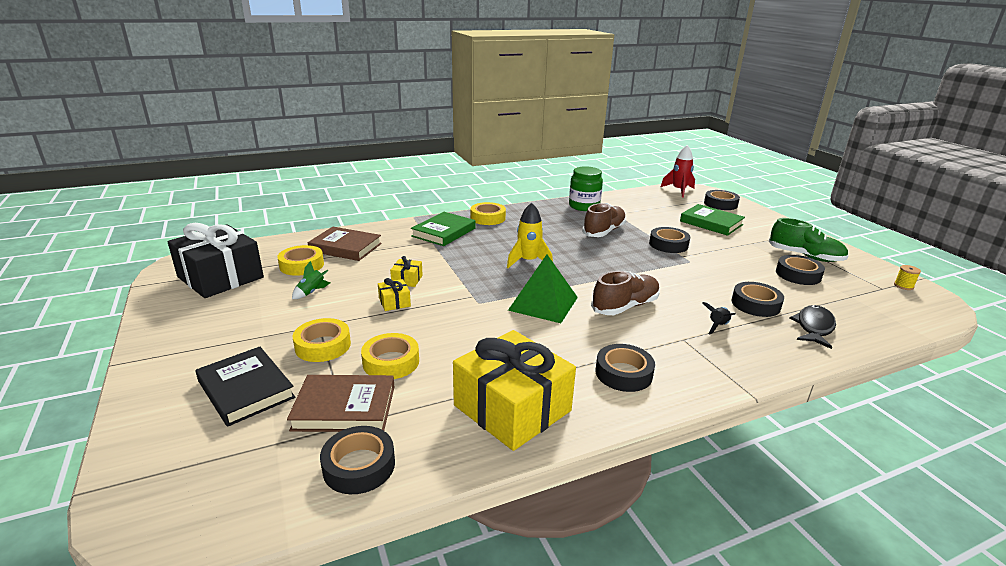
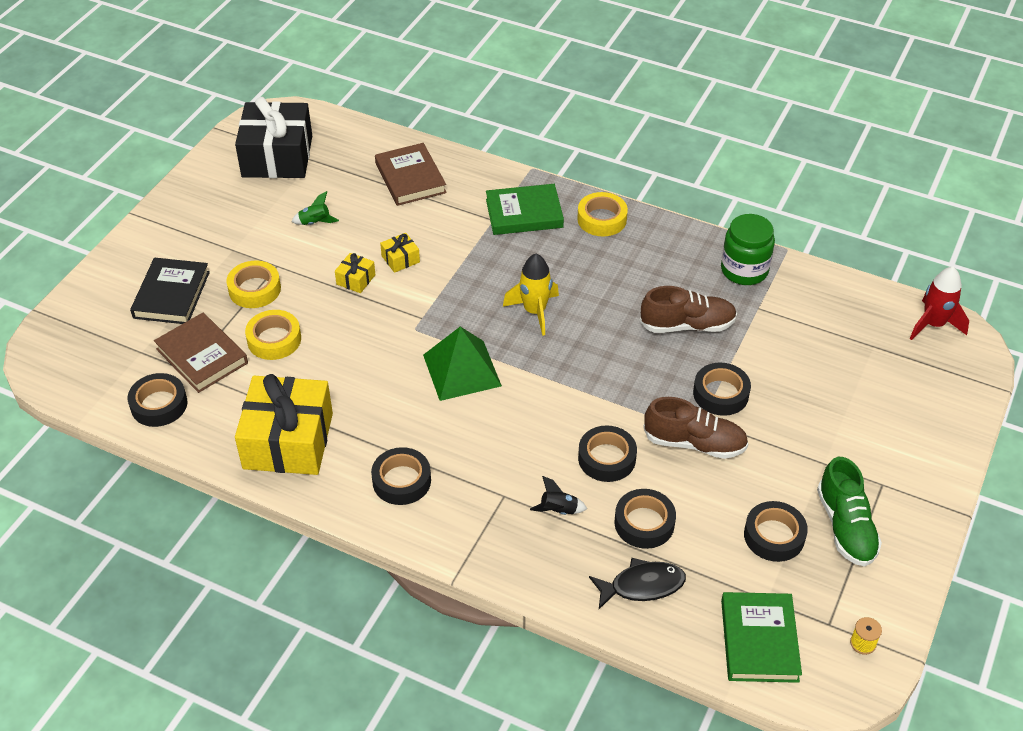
camera: 50 degrees right, 20 degrees up
yellow tape [277,245,324,276] -> none
brown shoe [591,271,660,315] -> brown shoe moved to [643,397,748,459]
green book [680,204,745,236] -> green book moved to [721,592,802,683]
black tape [704,190,740,210] -> black tape moved to [578,425,637,482]

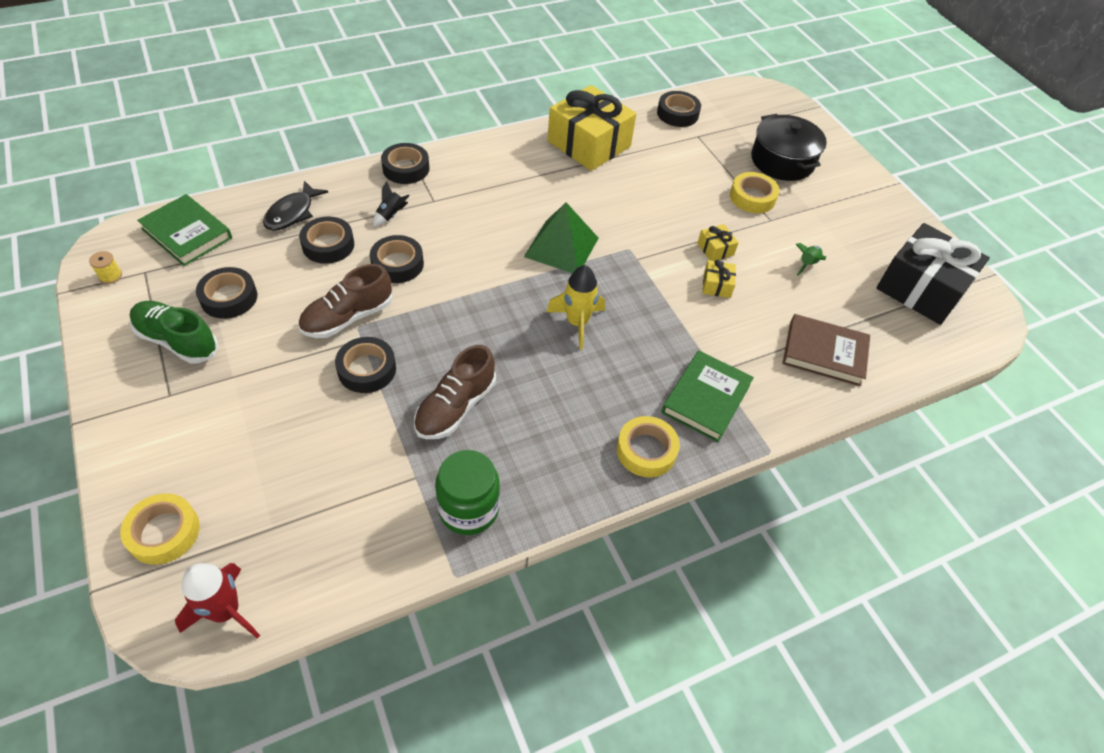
camera: 125 degrees right, 5 degrees up
black book [130,258,210,324] -> black pot [751,114,827,181]
brown book [154,313,248,393] -> none
yellow tape [245,310,301,360] -> yellow tape moved to [120,493,200,565]
black tape [371,447,431,505] -> black tape moved to [381,143,429,184]

